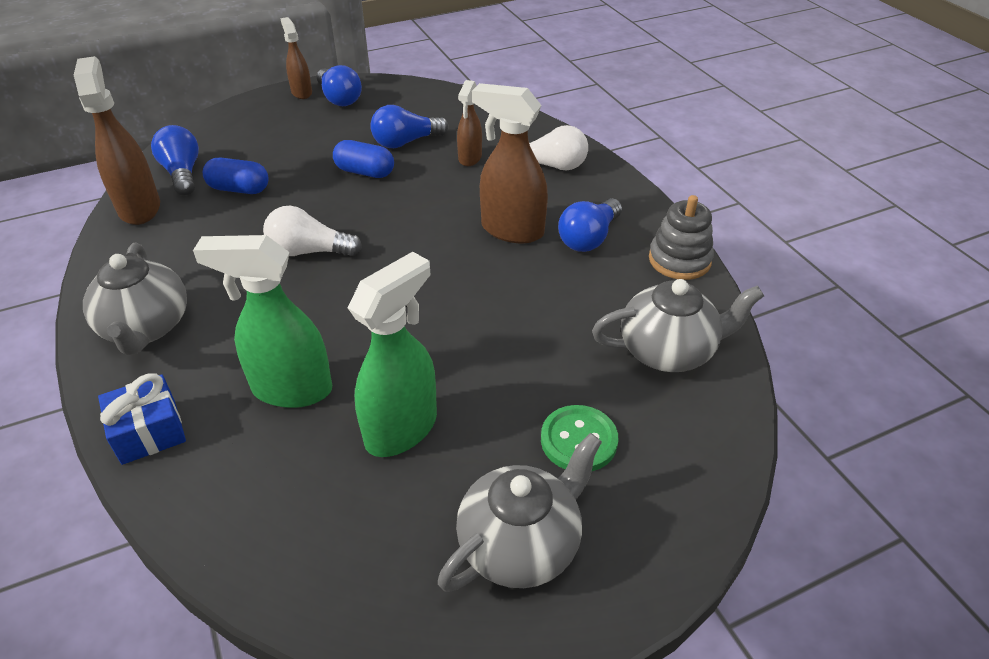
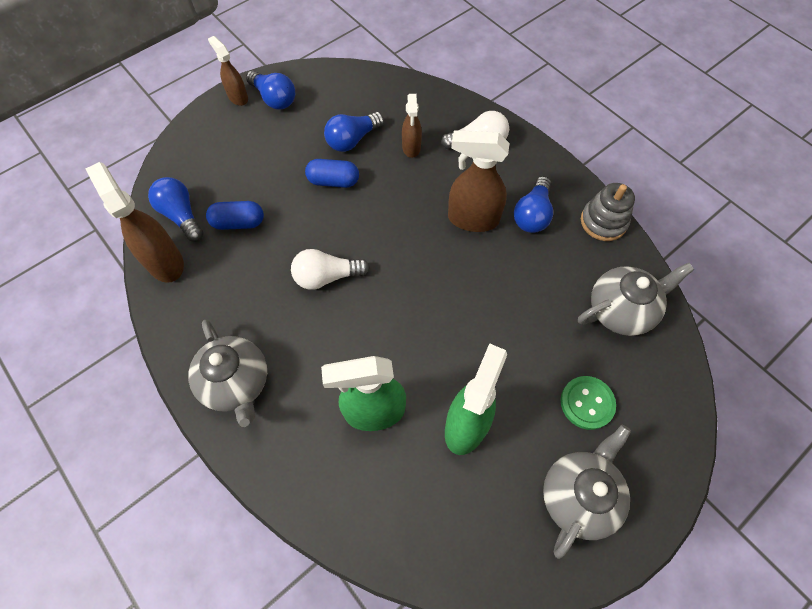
camera: 15 degrees left, 20 degrees up
blue gift [98,374,186,465] -> none

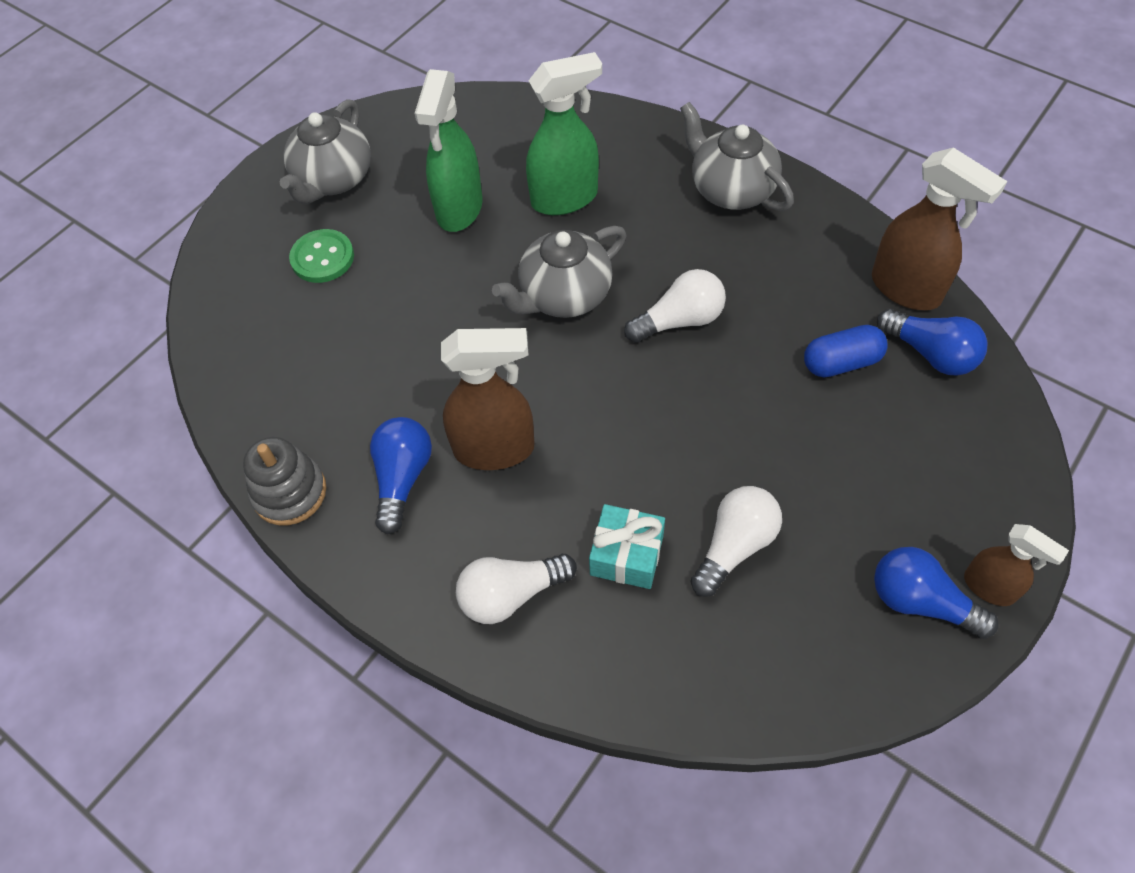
camera: 170 degrees right, 5 degrees down
blue capsule [305,159,359,188] -> none
blue light bulb [324,112,384,152] -> white light bulb [690,486,782,597]
brown spray bottle [402,94,422,158] -> turquoise gift [589,504,665,589]
grey teapot [578,263,694,336] -> grey teapot moved to [492,226,626,318]

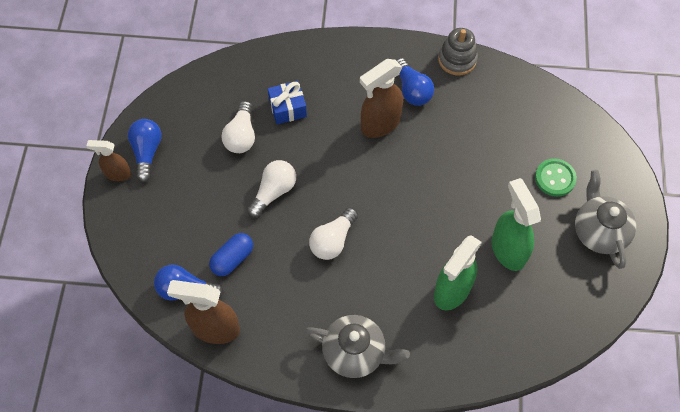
camera: 145 degrees right, 5 degrees up
white light bulb [456,554,577,624] -> white light bulb moved to [247,160,296,218]
grey teapot [492,226,626,318] -> none
turquoise gift [589,504,665,589] -> blue gift [268,81,307,124]
blue light bulb [874,547,999,639] -> blue light bulb turned 90 degrees counterclockwise [128,119,162,182]

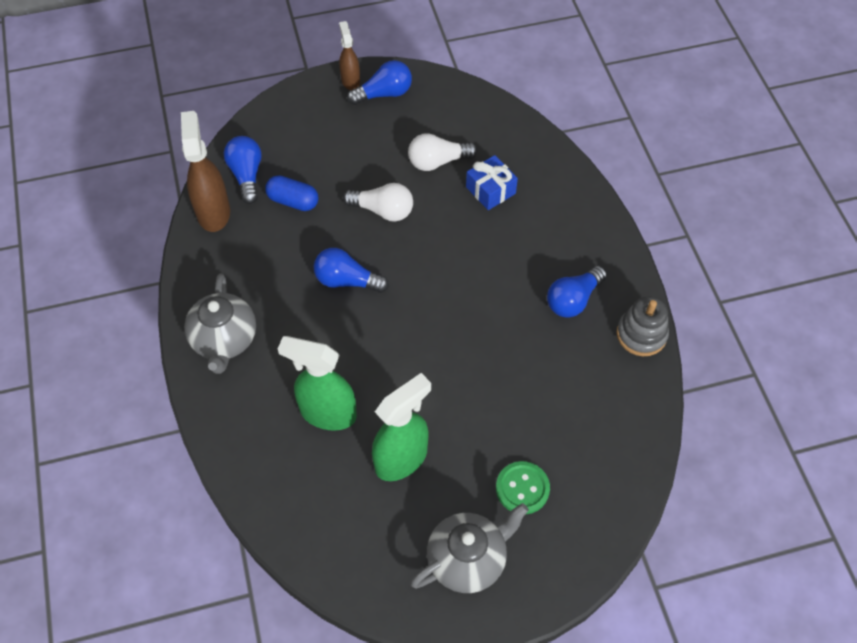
camera: 70 degrees right, 5 degrees down
white light bulb [309,207,358,260] -> blue light bulb [314,248,389,293]
brown spray bottle [360,59,403,138] -> none

